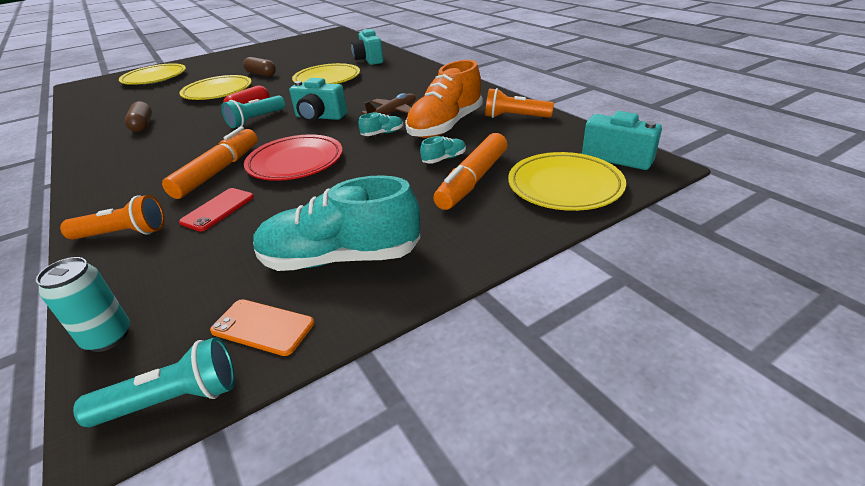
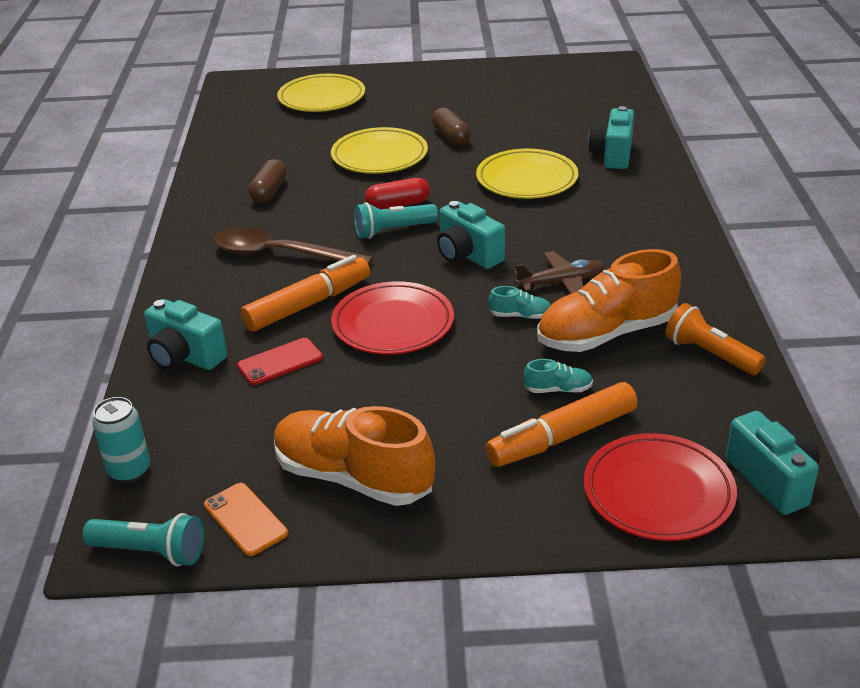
camera: 30 degrees right, 0 degrees up
orange flashlight [60,195,165,240] -> turquoise camera [144,299,227,370]
turquoise shoe [253,175,421,271] -> orange shoe [274,406,435,506]
yellow plate [508,152,626,211] -> red plate [584,433,737,541]
none -> brown spoon [213,227,373,266]

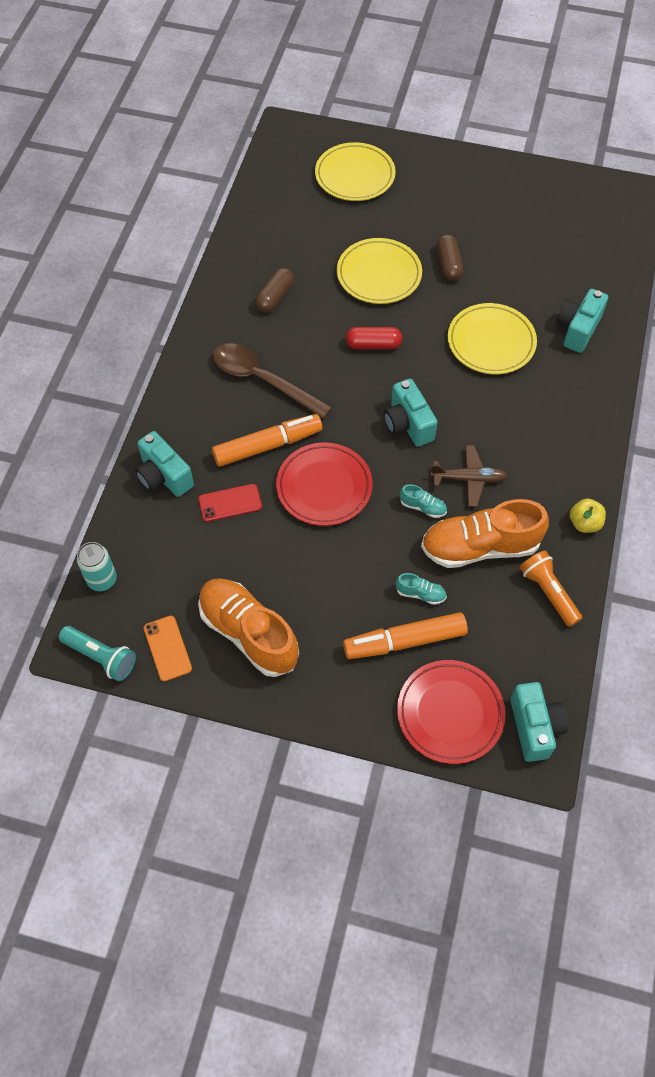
camera: 15 degrees right, 25 degrees up
turquoise flashlight [354,202,438,239] -> none
none -> yellow apple [570,498,606,533]

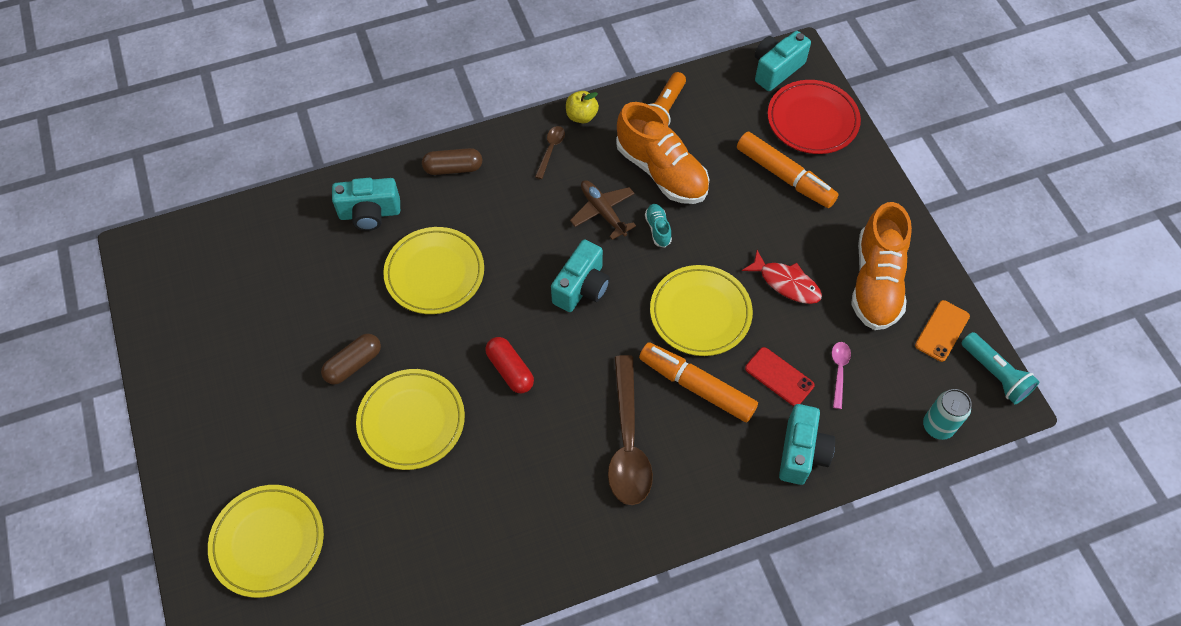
camera: 125 degrees left, 0 degrees up
turquoise flashlight [59,626,136,681] -> turquoise flashlight turned 150 degrees clockwise [961,332,1040,404]
brown capsule [255,268,294,312] -> brown capsule moved to [422,148,482,175]
red plate [276,442,373,526] -> yellow plate [650,265,753,356]
turquoise shoe [396,573,447,605] -> none
none -> brown spoon [535,126,565,179]
none -> red fish [742,250,822,304]
none -> pink spoon [832,342,851,409]

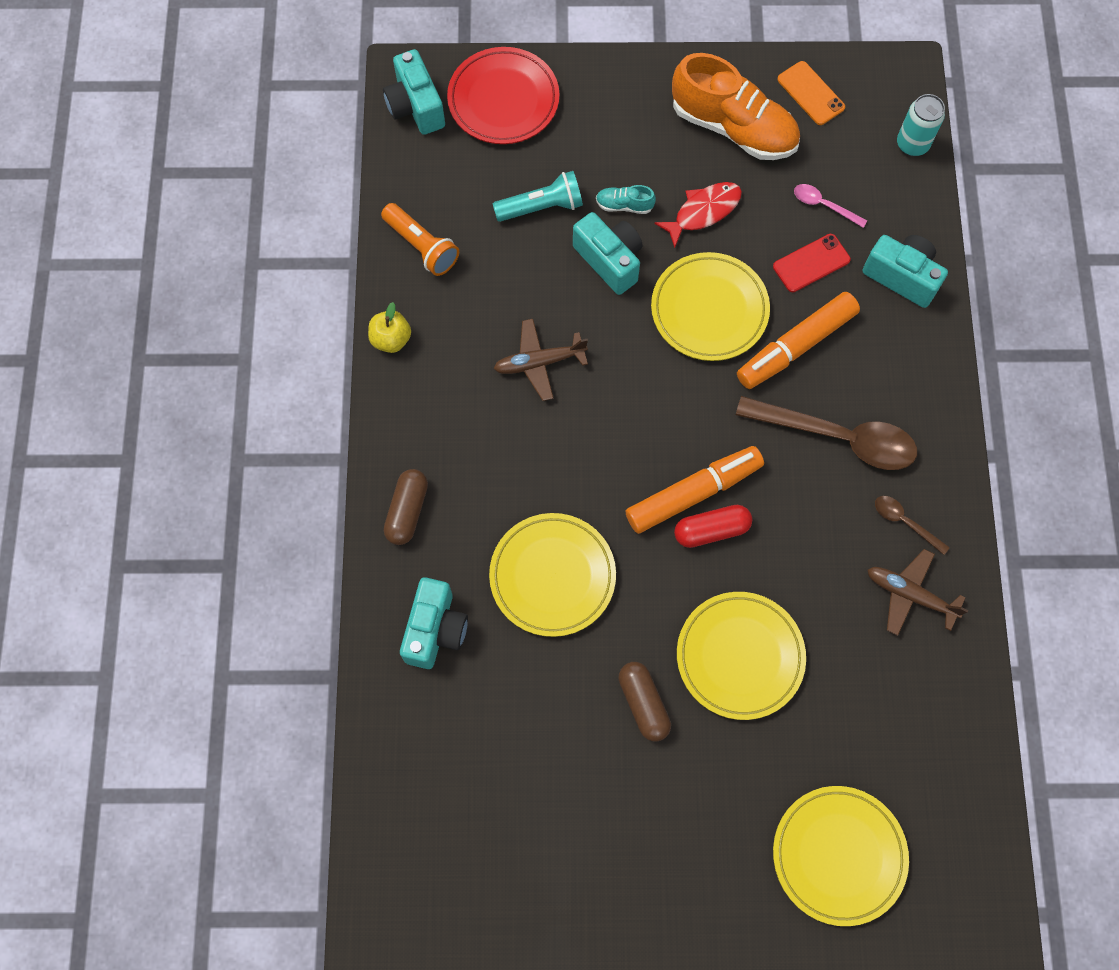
camera: 70 degrees left, 10 degrees up
brown spoon [535,126,565,179] -> brown spoon moved to [875,496,950,555]
turquoise camera [551,239,610,312] -> turquoise camera moved to [573,212,643,295]
orange shoe [616,102,710,204] -> none
turquoise shoe [645,204,672,248] -> turquoise shoe moved to [596,185,656,214]
orange marker [737,132,839,208] -> orange marker moved to [625,446,764,534]
turquoise flashlight [961,332,1040,404] -> turquoise flashlight moved to [493,171,583,222]
none -> brown plane [868,549,968,636]

